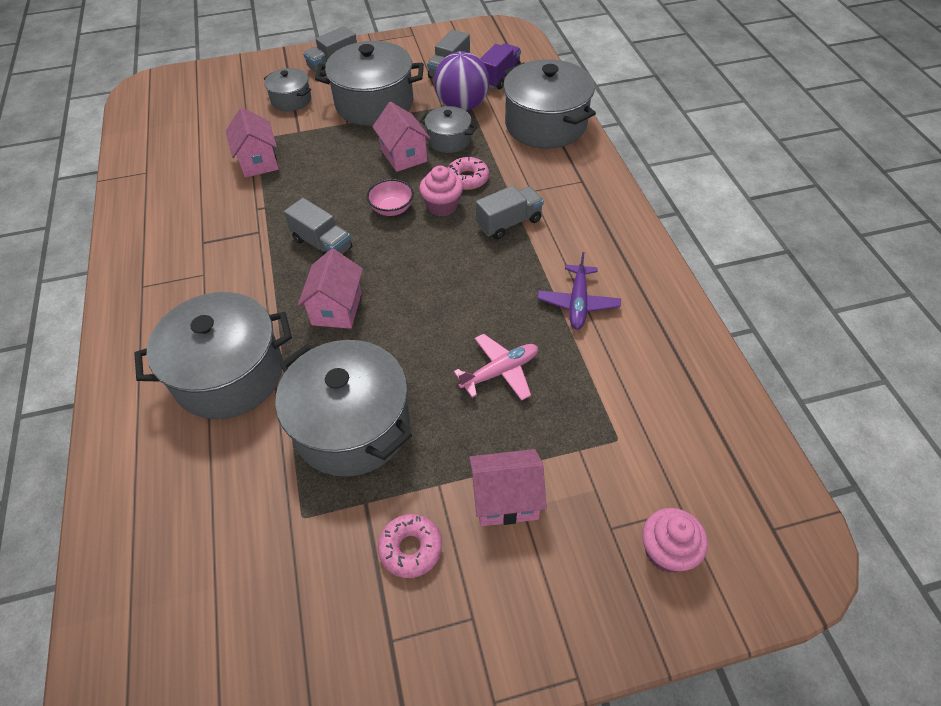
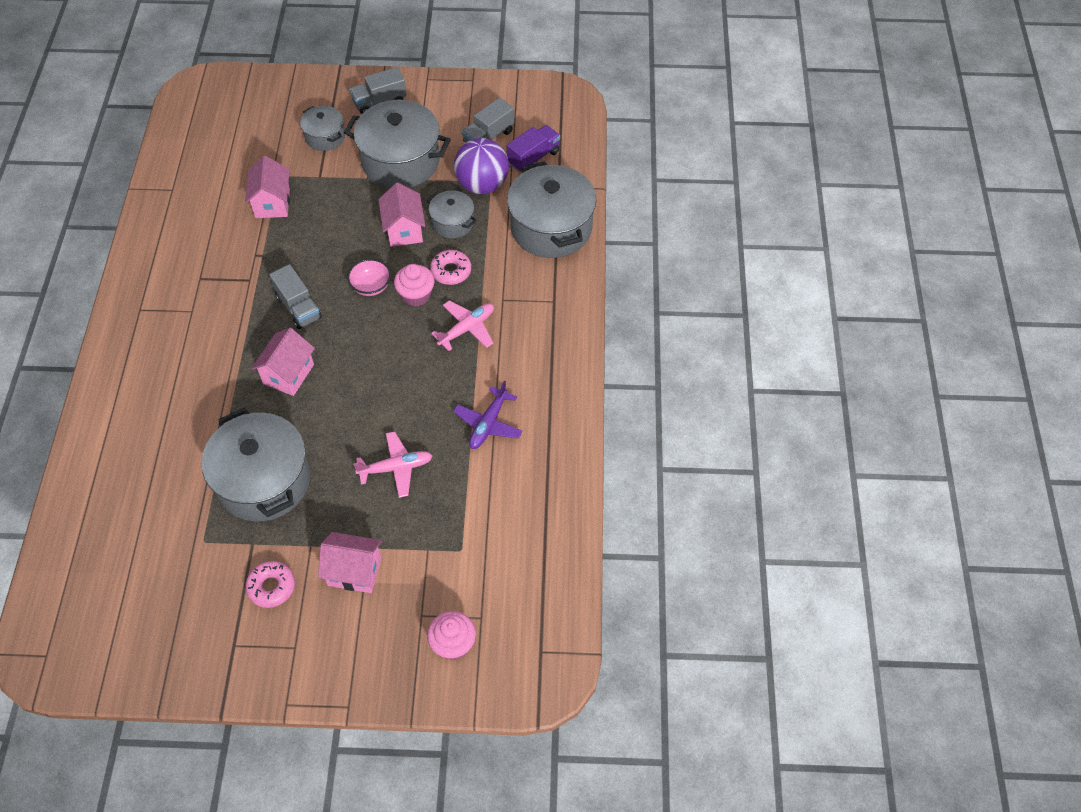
camera: 15 degrees right, 5 degrees up
grey pot [134,292,292,419] -> none
grey truck [476,186,544,239] -> pink plane [431,300,494,351]

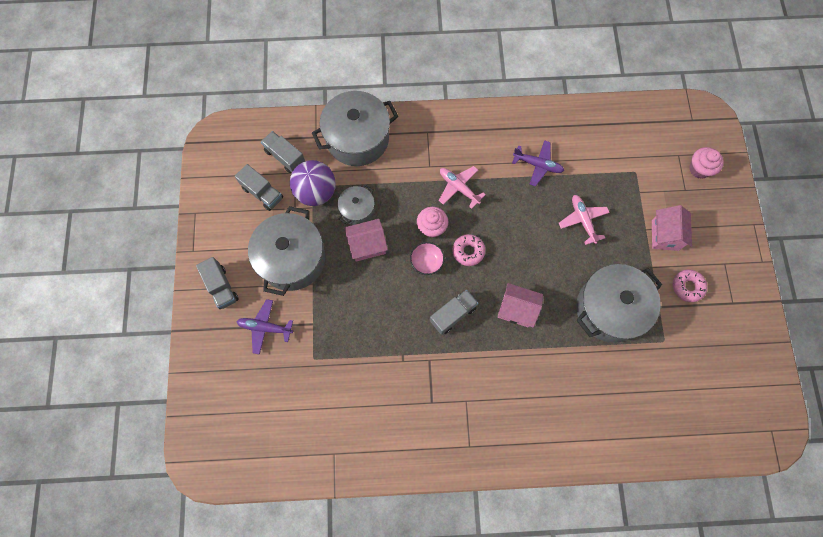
camera: 95 degrees left, 15 degrees up
pink house [245,156,290,218] -> none
grey pot [300,106,345,151] -> purple plane [236,299,293,355]
pink donut [430,250,471,285] -> pink donut moved to [452,234,485,266]
purple truck [507,125,560,172] -> grey truck [261,131,305,173]

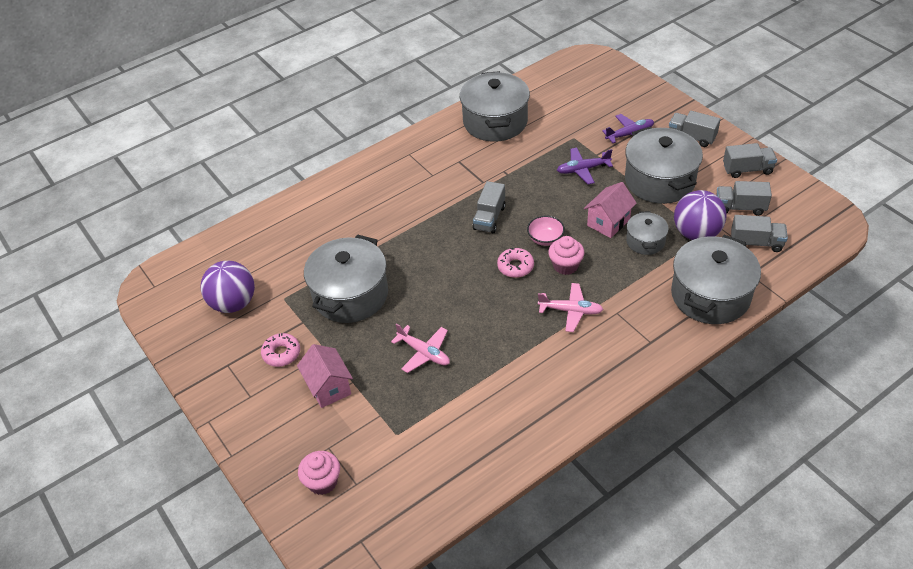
camera: 150 degrees right, 25 degrees down
pink house [498,283,543,328] -> none
purple plane [512,140,564,186] -> purple plane moved to [557,148,613,184]
none -> purple ball [201,261,255,313]
none -> grey pot [460,71,530,142]
none -> grey truck [723,143,777,178]

